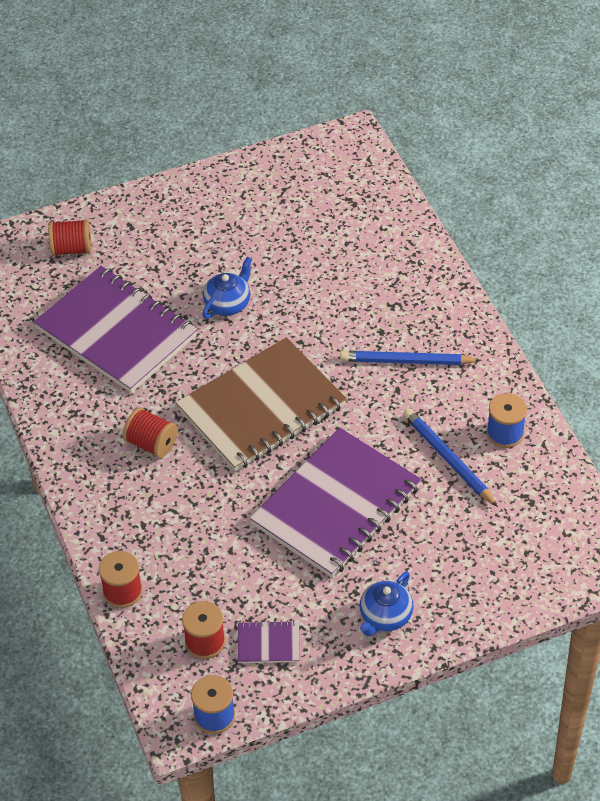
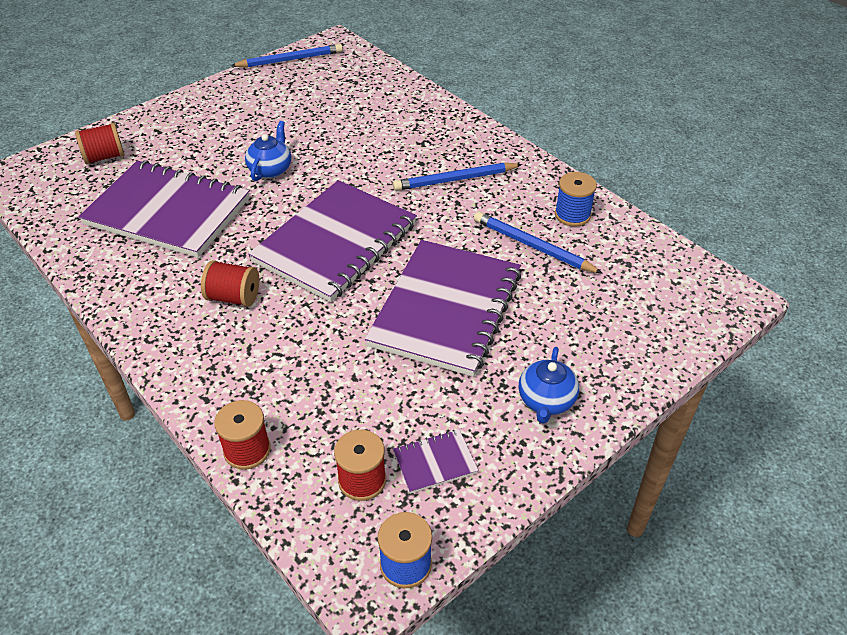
camera: 20 degrees left, 5 degrees down
brown notebook [176,337,347,471] -> purple notebook [248,180,417,302]
none -> blue pencil [231,44,343,68]

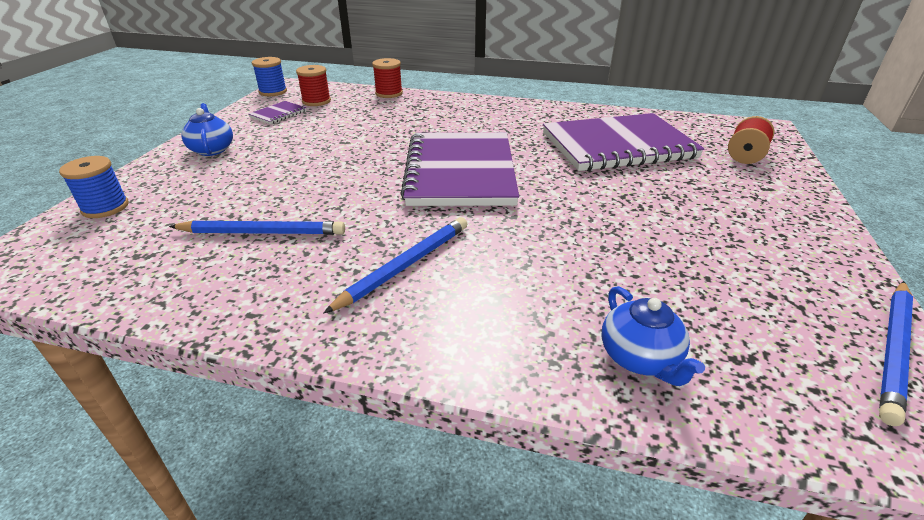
camera: 145 degrees right, 10 degrees down
red spool [201,260,259,307] -> none
blue teapot [245,121,291,181] -> blue teapot moved to [601,286,705,386]
purple notebook [365,240,521,377] -> none
blue spool [555,172,597,227] -> blue spool moved to [59,156,129,218]

